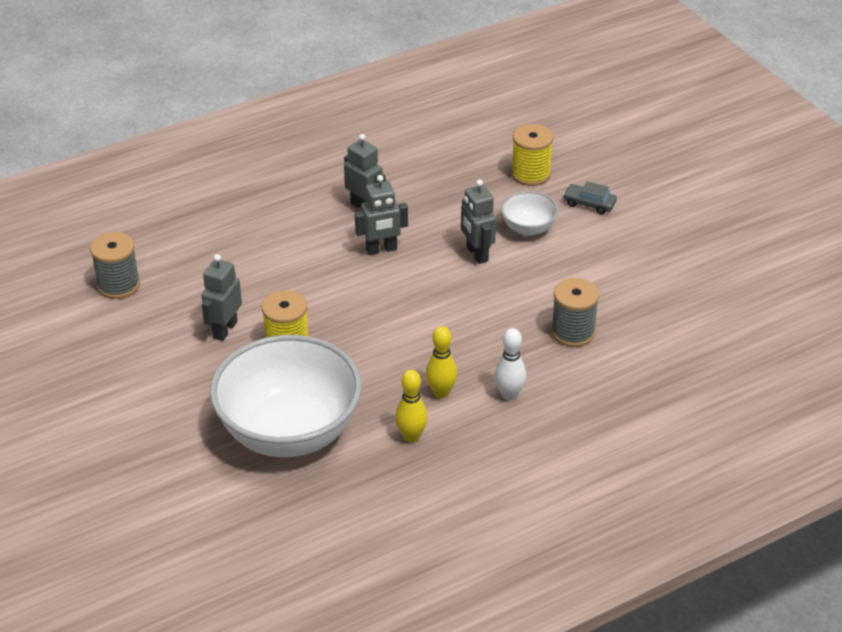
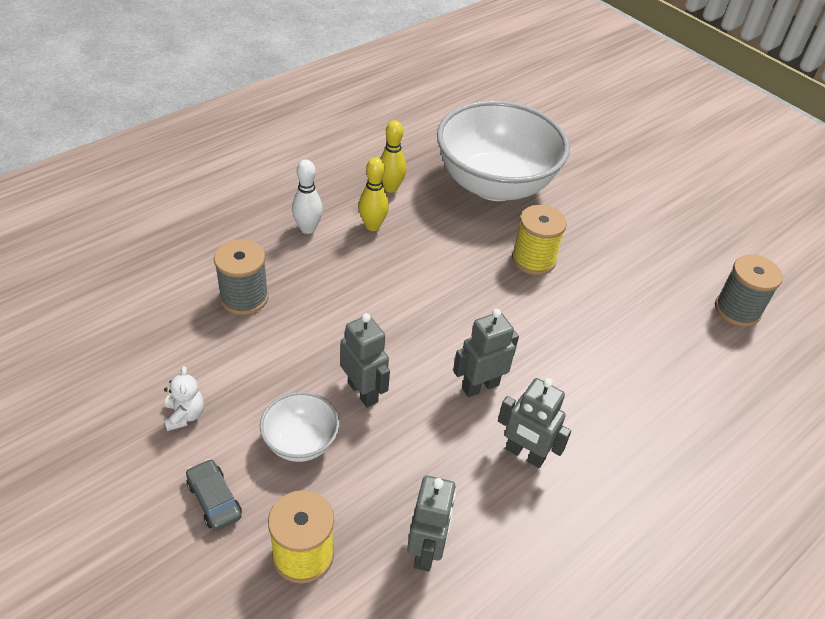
camera: 165 degrees right, 5 degrees up
grey robot [202,254,242,341] -> grey robot moved to [407,475,456,571]
grey car [563,181,617,214] -> grey car turned 135 degrees counterclockwise [186,459,242,531]
none -> white teddy bear [164,366,204,431]

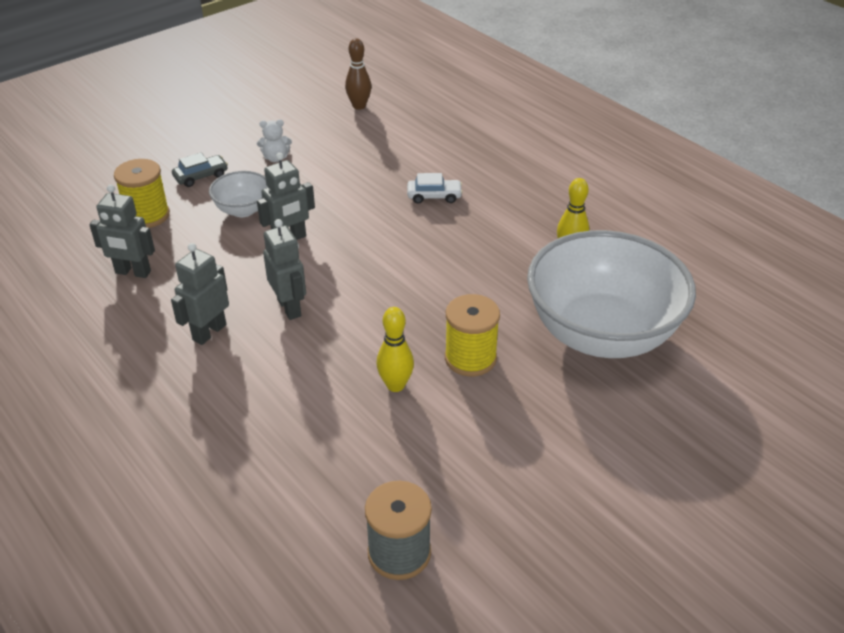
camera: 95 degrees right, 5 degrees down
grey spool [214,239,269,315] -> none
white bowling pin [292,159,323,234] -> none
yellow bowling pin [358,157,389,231] -> yellow bowling pin moved to [376,307,414,392]
none -> brown bowling pin [345,38,371,110]
none -> white car [407,173,463,204]

